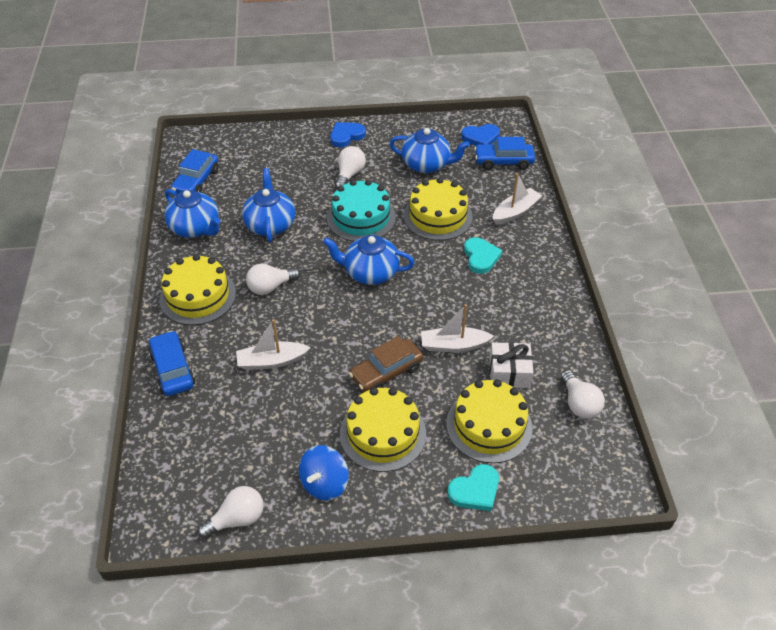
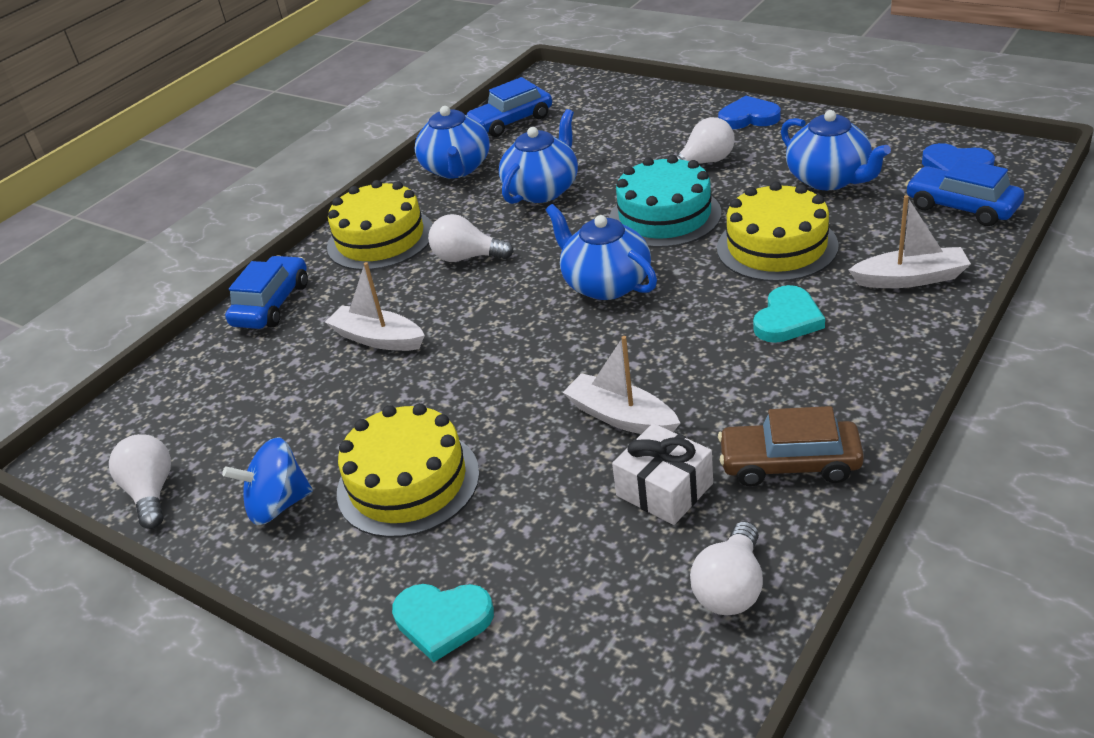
camera: 45 degrees right, 10 degrees down
white light bulb [197,486,264,539] -> white light bulb turned 120 degrees counterclockwise [109,434,171,529]
brown car [349,336,423,392] -> brown car moved to [718,406,864,487]
yellow cake [446,379,533,463] -> none

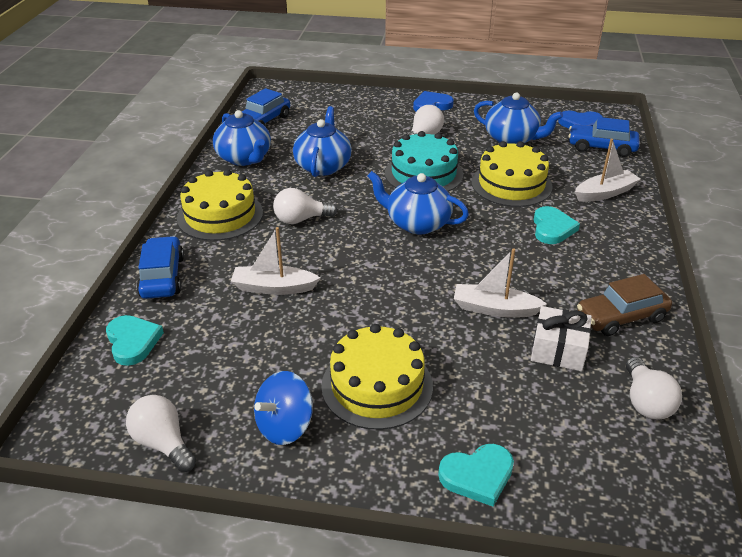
camera: 30 degrees left, 0 degrees up
none -> turquoise heart [106,315,164,366]

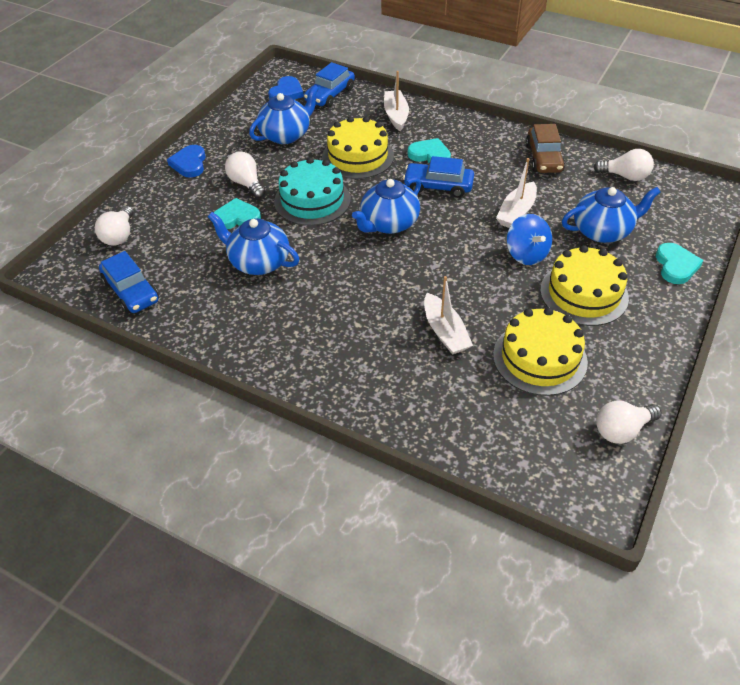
camera: 70 degrees left, 10 degrees up
turquoise heart [106,315,164,366] -> turquoise heart moved to [213,198,261,229]
blue car [137,236,184,299] -> blue car moved to [403,156,474,198]
yellow cake [177,169,263,241] -> yellow cake moved to [493,307,588,396]
blue teapot [213,110,271,166] -> blue teapot moved to [562,187,661,243]
white boat [231,227,320,295] -> white boat turned 45 degrees counterclockwise [424,276,473,355]
blue spinning top [254,371,313,445] -> blue spinning top moved to [507,214,552,265]
white light bulb [273,188,338,224] -> white light bulb moved to [95,206,133,246]
white gift [531,306,592,371] -> none

